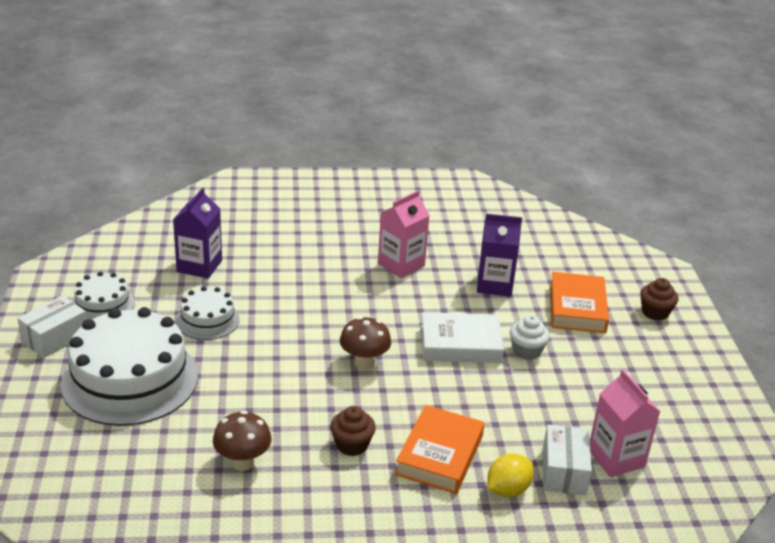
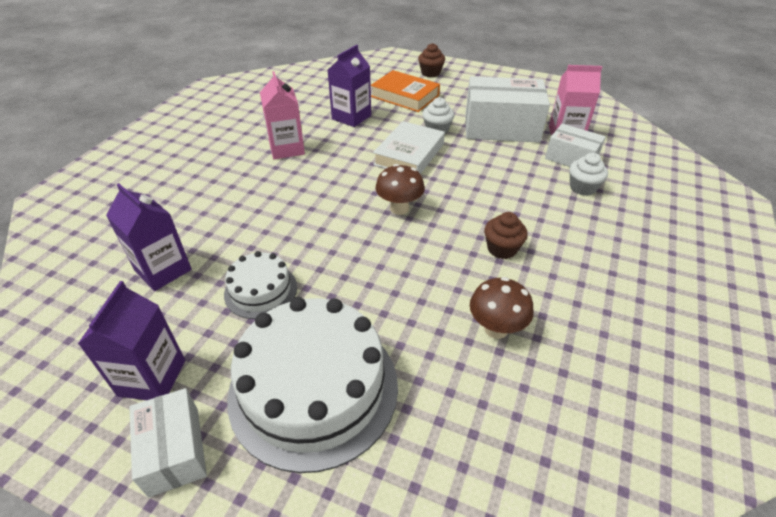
camera: 60 degrees left, 10 degrees up
white cake [72,271,135,320] -> purple carton [78,281,185,400]
orange book [395,405,485,494] -> none
yellow lemon [487,454,534,497] -> white cupcake [569,153,608,196]
none -> white box [465,76,550,143]

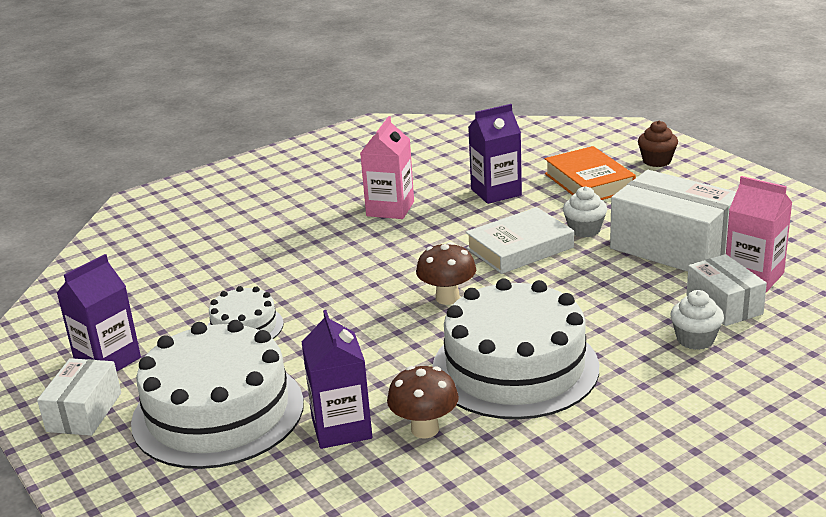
camera: 35 degrees right, 15 degrees down
purple carton [106,183,192,291] -> purple carton moved to [302,310,372,449]
brown cupcake [484,212,528,259] -> white cake [432,278,599,419]

